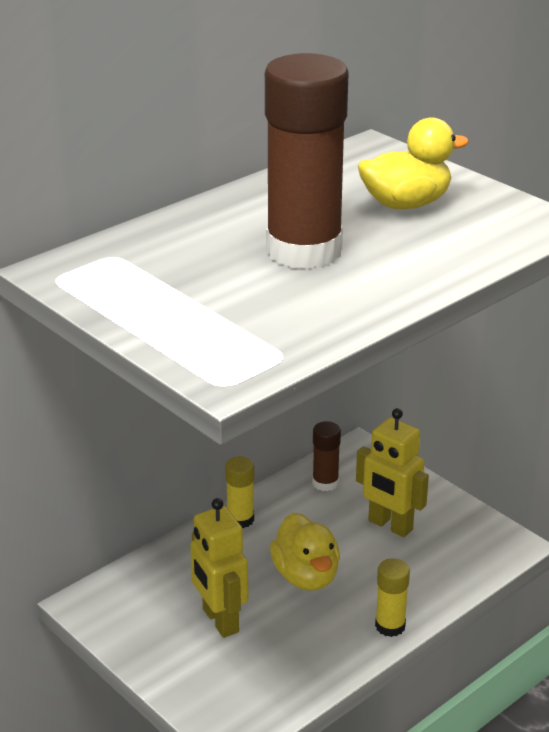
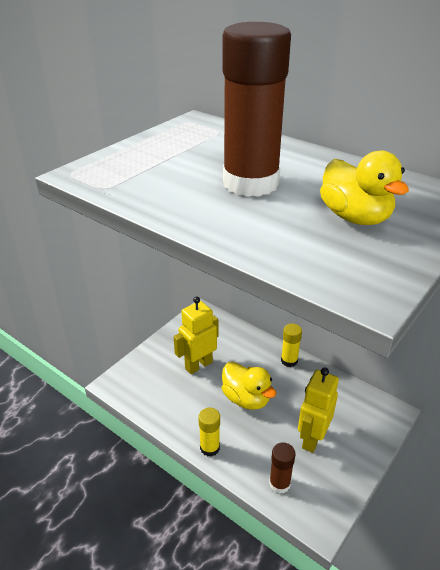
camera: 80 degrees right, 5 degrees up
yellow duck [270,513,340,591] -> yellow duck turned 105 degrees counterclockwise [222,362,276,410]
brown glue stick [312,421,341,491] -> brown glue stick moved to [269,442,296,494]

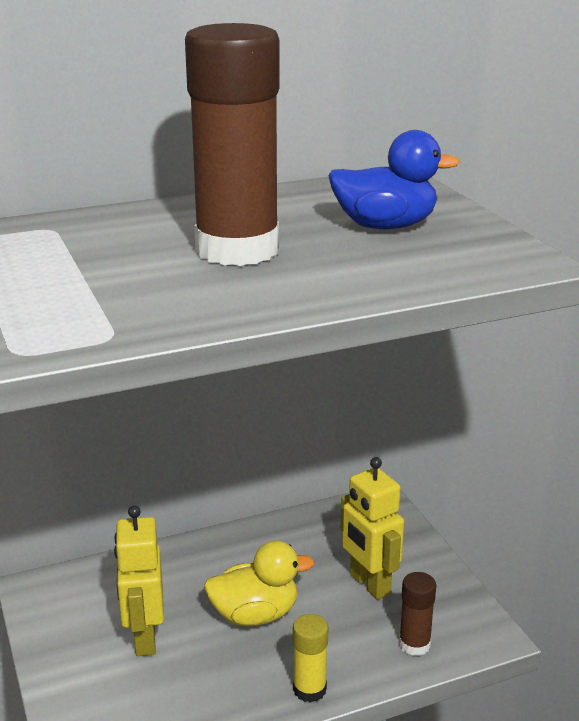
camera: 60 degrees left, 10 degrees down
yellow glue stick [281,323,302,367] -> none
yellow duck [320,151,409,225] -> blue duck [328,130,460,229]

